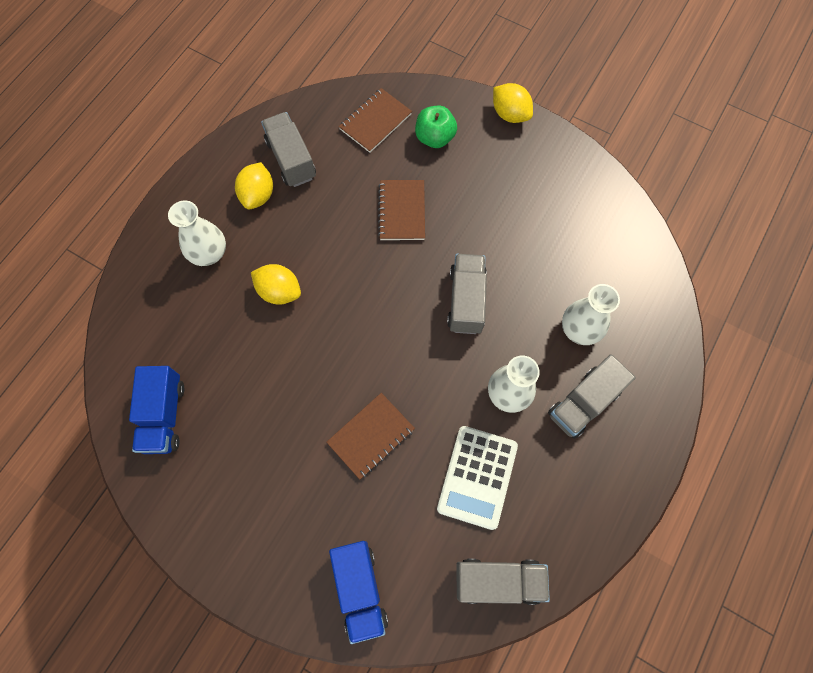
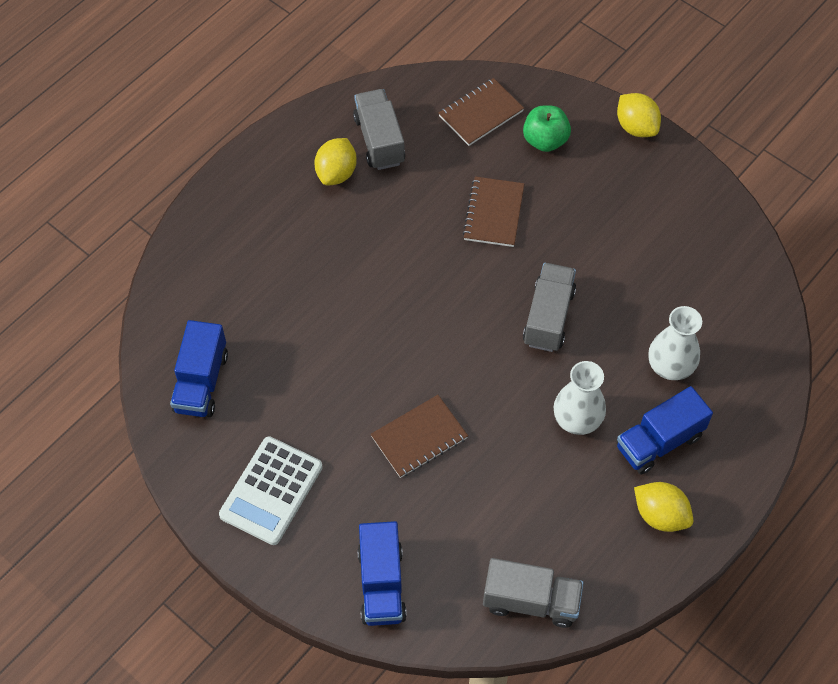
camera: 10 degrees right, 10 degrees down
white vase [168,200,226,266] -> none
yellow lemon [251,264,301,305] -> yellow lemon moved to [634,482,693,532]
white calculator [437,426,518,530] -> white calculator moved to [219,436,323,545]
grey truck [548,354,636,439] -> blue truck [616,386,713,475]

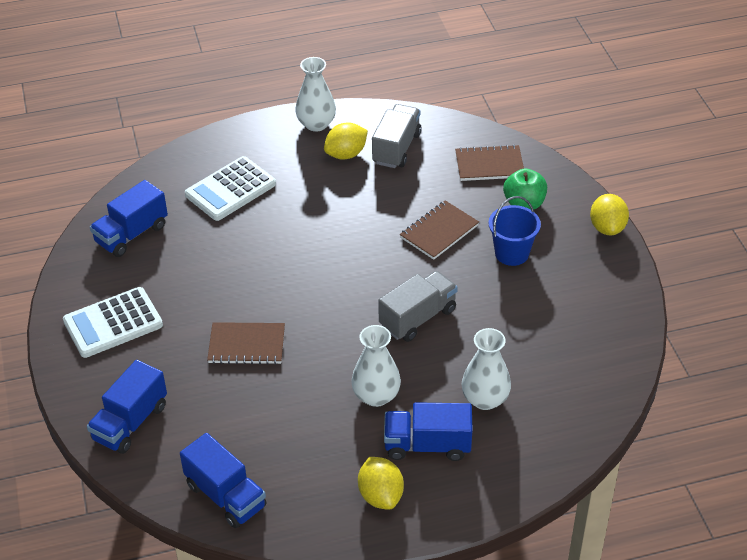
camera: 35 degrees right, 15 degrees down
grey truck [483,558,584,628] -> blue truck [180,433,267,528]
none -> white calculator [185,156,276,221]
none -> white vase [295,57,336,132]
none -> blue bucket [488,196,541,266]

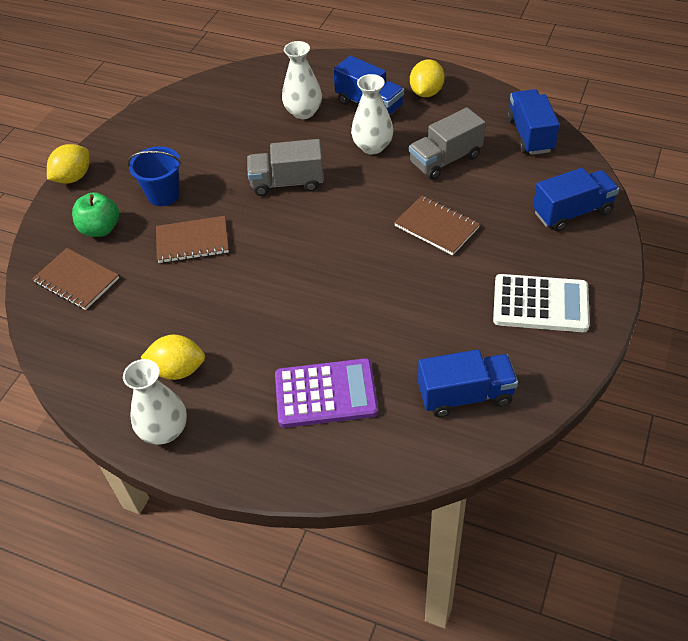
camera: 140 degrees left, 5 degrees up
white calculator [185,156,276,221] -> purple calculator [275,358,378,428]
grey truck [372,104,422,168] -> grey truck moved to [409,107,486,180]

